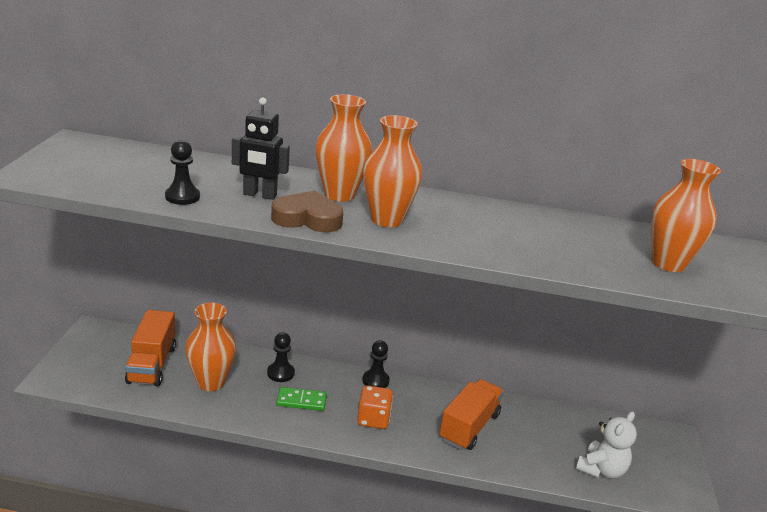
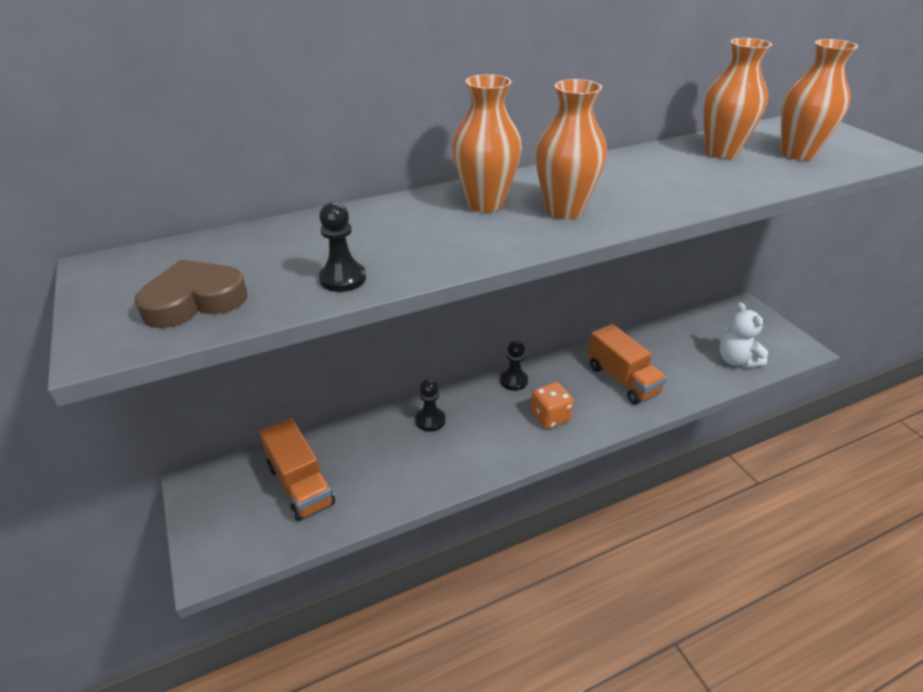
camera: 30 degrees left, 10 degrees up
orange vase [185,302,236,391] -> orange vase moved to [703,38,772,159]
black robot [232,97,290,200] -> none
brown heart [271,190,343,232] -> brown heart moved to [134,260,248,328]
green domino [276,387,327,411] -> none
orange truck [439,379,504,450] -> orange truck turned 150 degrees clockwise [588,324,667,404]
white teddy bear [576,411,637,479] -> white teddy bear turned 150 degrees clockwise [720,302,768,368]

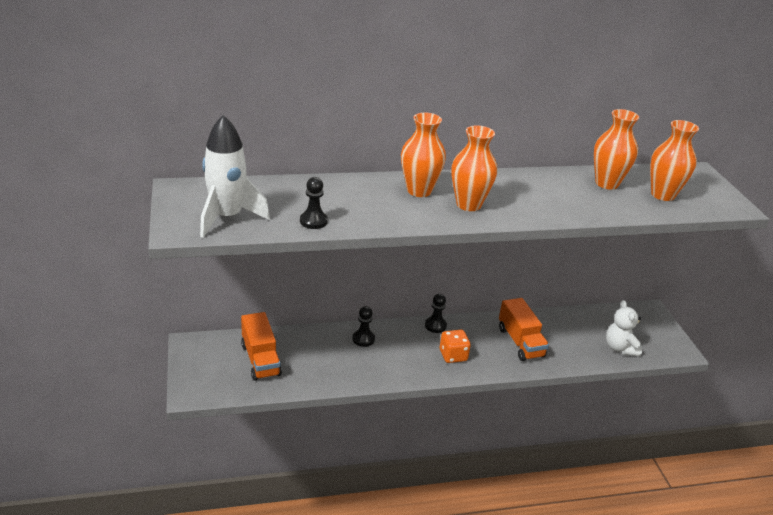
camera: 10 degrees right, 5 degrees down
brown heart [134,260,248,328] -> white rocket [200,115,270,238]

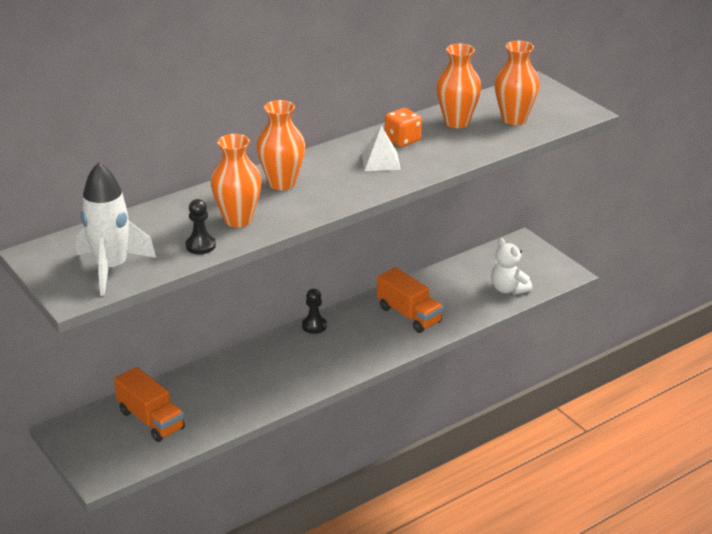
camera: 20 degrees left, 0 degrees up
black pawn [352,306,375,347] -> none
orange dice [440,330,471,363] -> orange dice moved to [385,108,422,147]
orange vase [452,125,497,211] -> orange vase moved to [211,134,261,228]
none -> white pyramid [362,126,401,171]

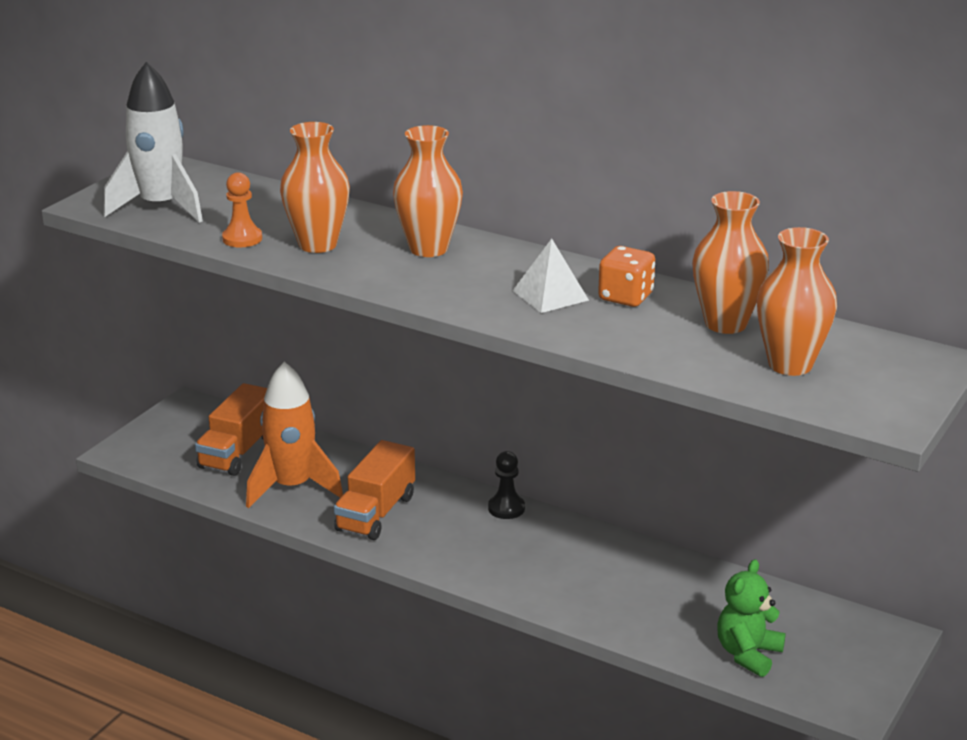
camera: 65 degrees right, 5 degrees down
black pawn [185,199,216,254] -> orange pawn [222,172,262,247]
orange truck [377,267,443,333] -> orange truck moved to [334,440,415,540]
white teddy bear [491,237,532,295] -> green teddy bear [717,559,786,677]
none -> orange rocket [246,362,343,508]

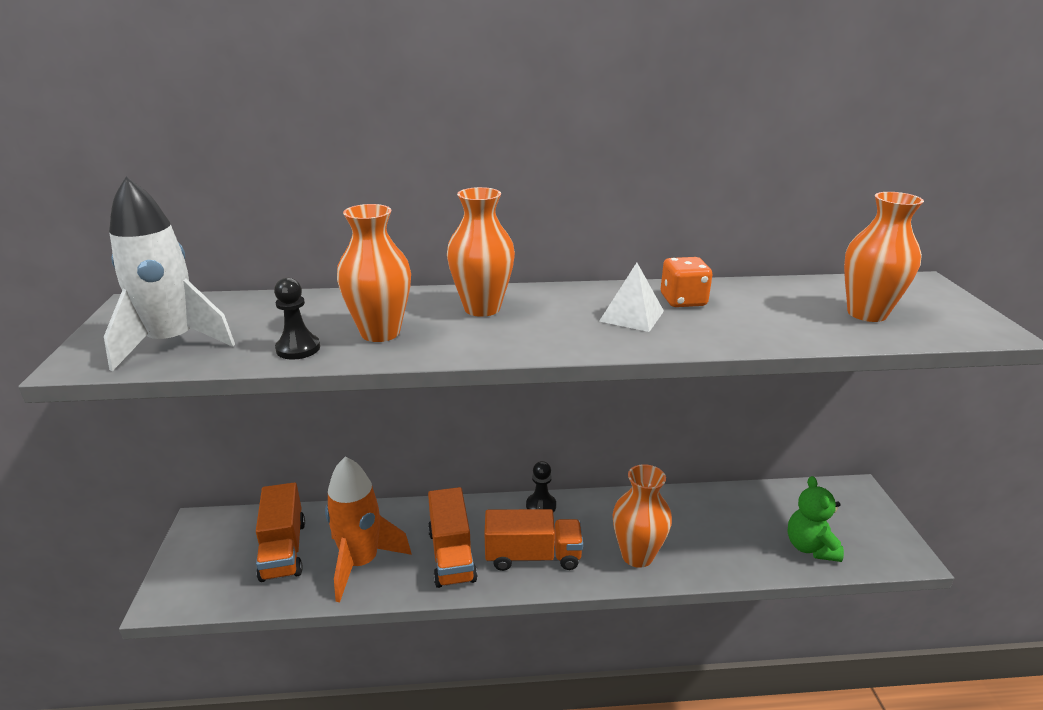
camera: 35 degrees left, 0 degrees up
orange pawn [222,172,262,247] -> black pawn [274,278,320,360]
orange vase [692,191,769,334] -> orange vase moved to [613,464,672,568]
none -> orange truck [485,509,583,571]

